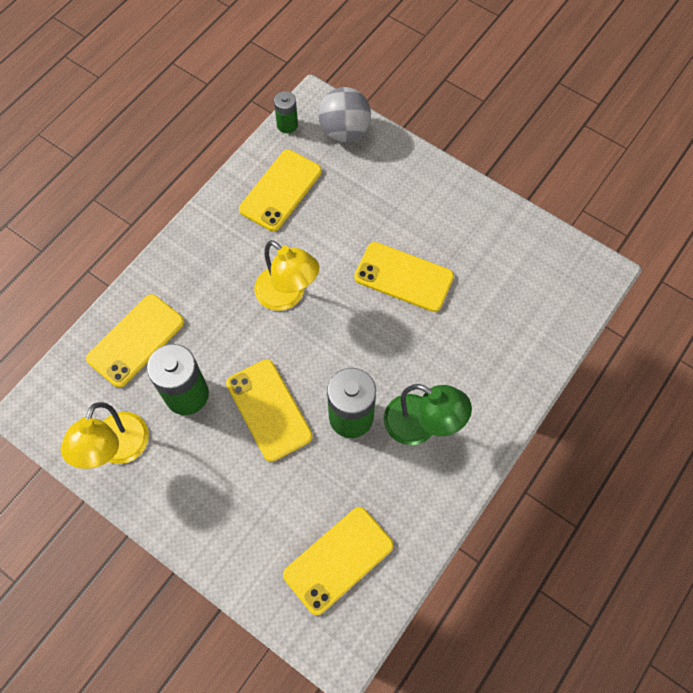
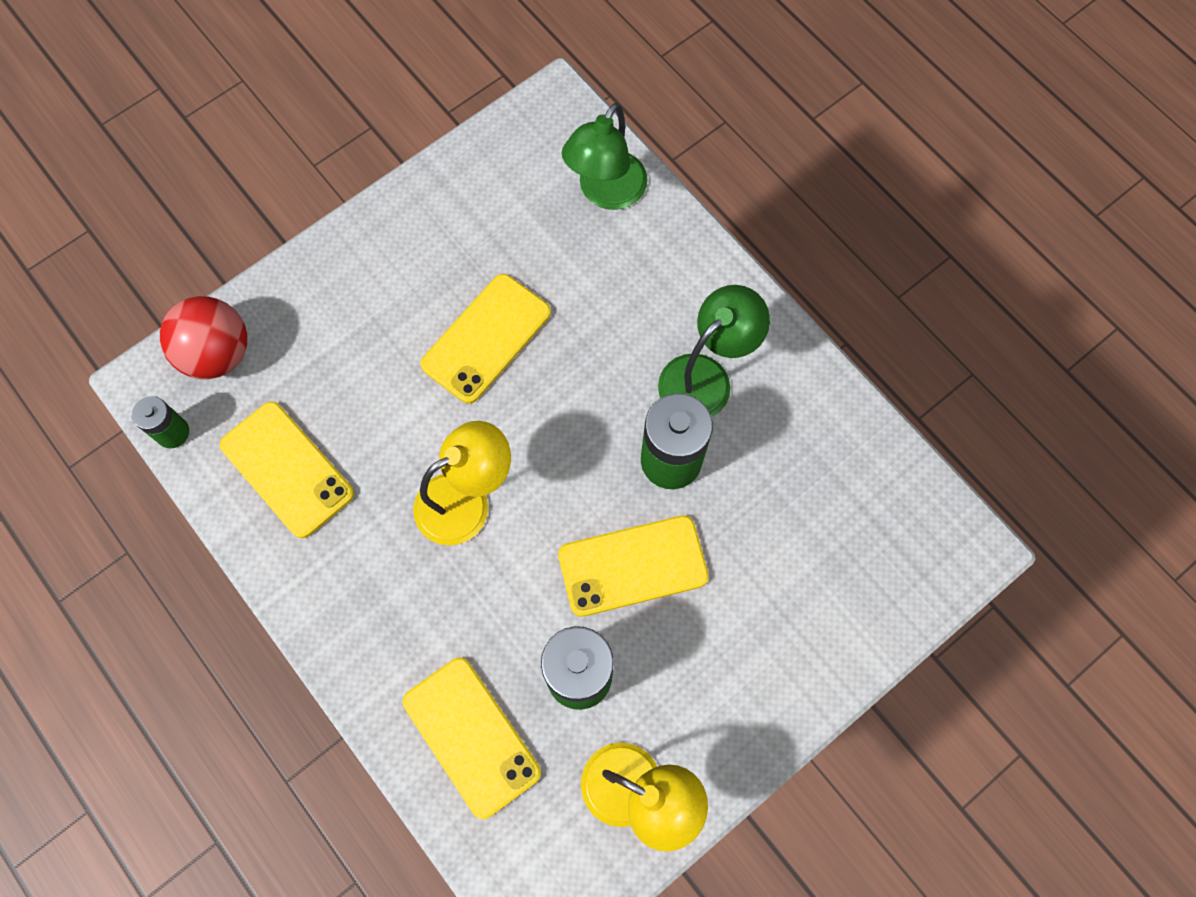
camera: 75 degrees left, 5 degrees up
yellow phone [283,507,394,615] -> none
grey ball [318,87,371,142] -> red ball [160,296,247,379]
none -> green lamp [562,103,648,210]

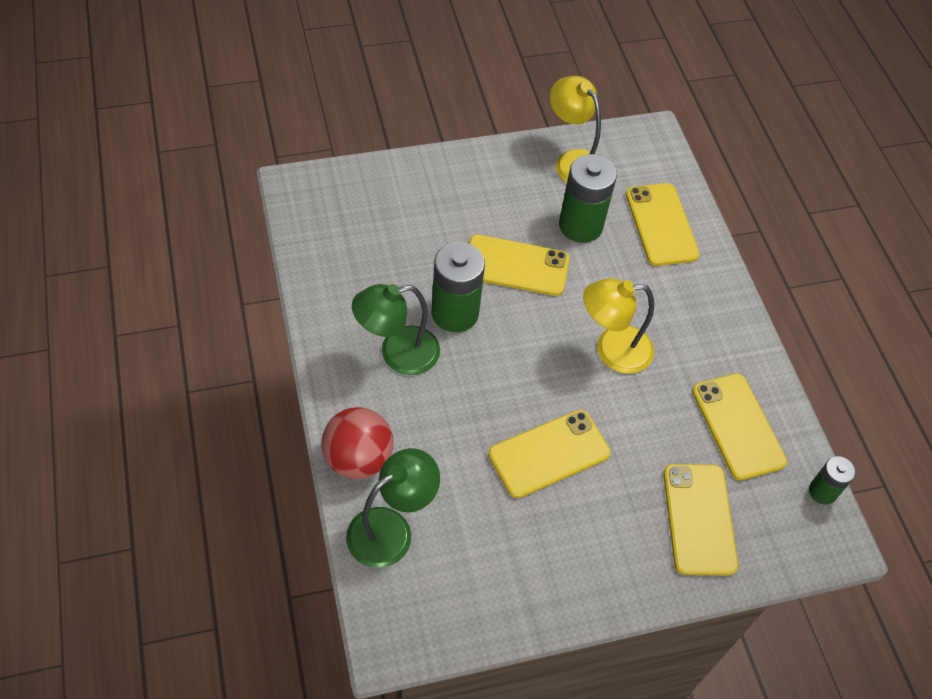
camera: 160 degrees left, 15 degrees down
red ball [160,296,247,379] -> red ball moved to [321,407,393,479]
none -> yellow phone [663,464,738,575]

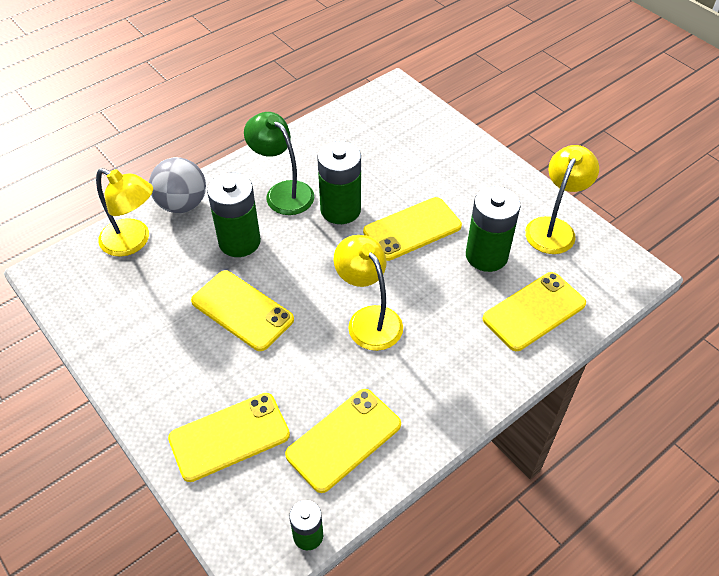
camera: 70 degrees right, 5 degrees down
red ball [321,407,393,479] -> grey ball [149,157,206,213]
green lamp [346,448,440,568] -> yellow lamp [96,168,153,257]
yellow phone [469,235,570,296] -> yellow phone turned 75 degrees clockwise [363,197,462,261]
none -> green battery [207,173,261,257]

